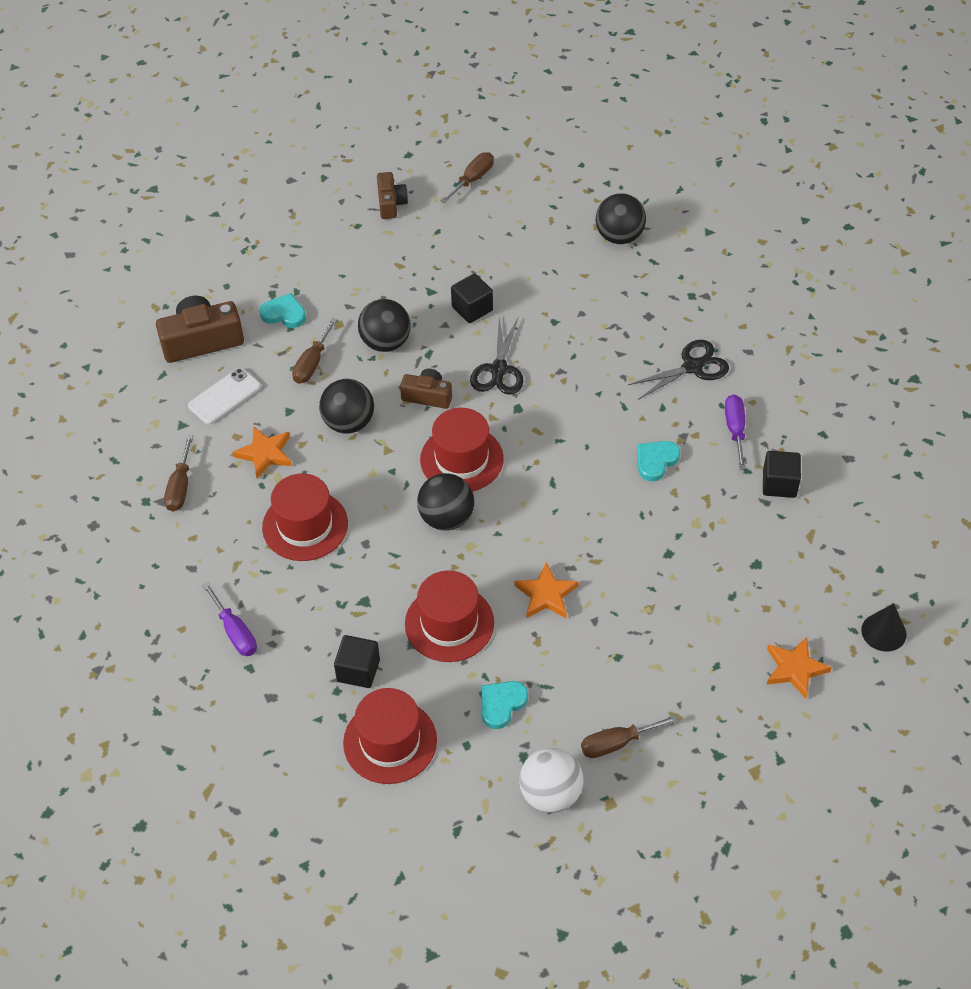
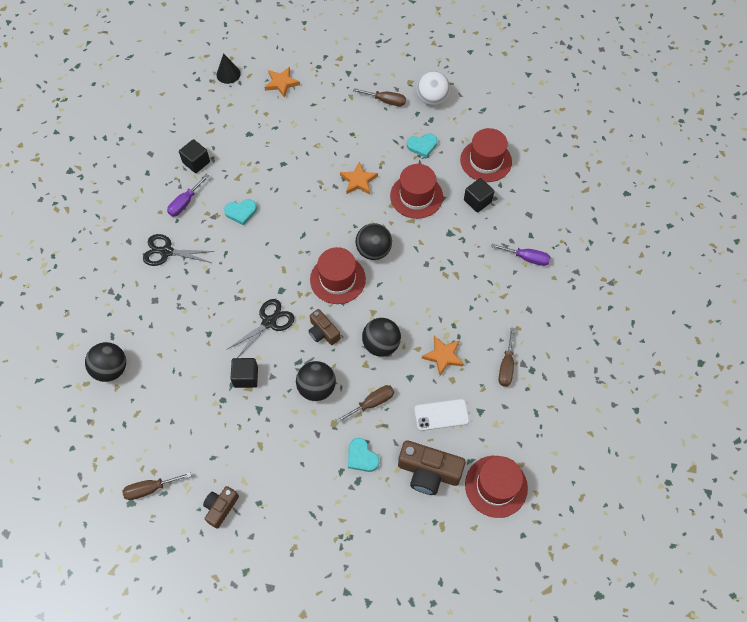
camera: 145 degrees left, 10 degrees up
brown screwdriver [164,435,193,511] -> brown screwdriver turned 150 degrees clockwise [499,327,515,387]
purple screwdriver [202,582,257,656] -> purple screwdriver turned 105 degrees clockwise [491,243,551,266]
red hat [262,473,348,561] -> red hat moved to [465,456,528,518]

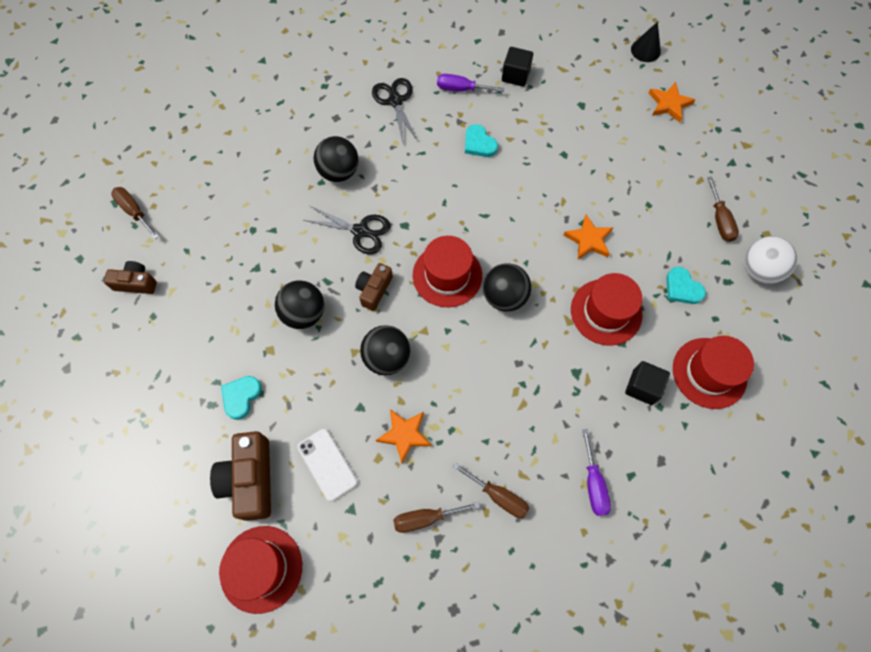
camera: 65 degrees right, 5 degrees up
black ball [85,342,126,382] -> black ball moved to [314,136,359,182]
black cube [230,358,258,388] -> none
brown screwdriver [336,385,394,423] -> brown screwdriver moved to [452,462,529,518]

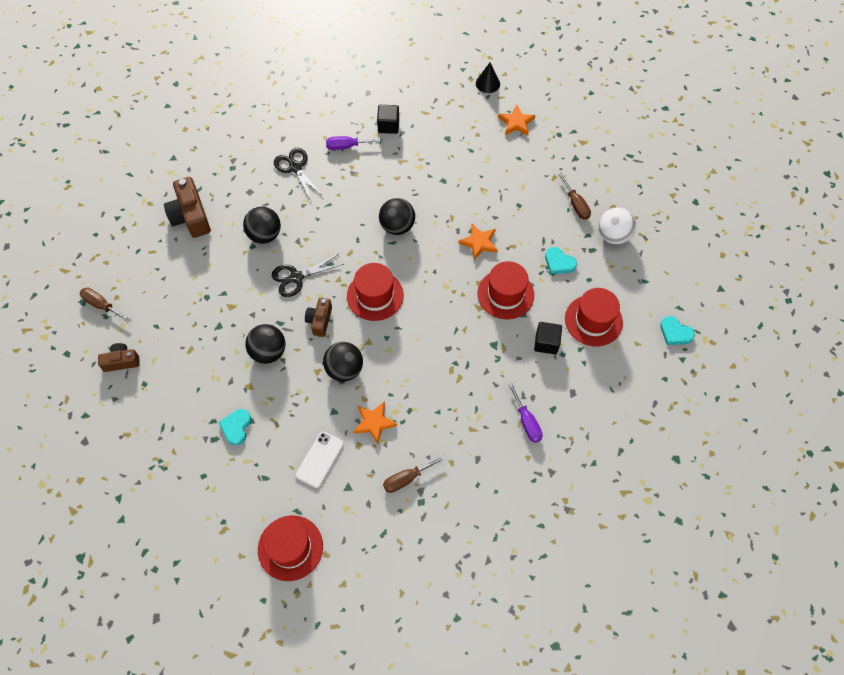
camera: 15 degrees left, 5 degrees down
brown camera [210,431,271,521] -> brown camera moved to [164,177,211,238]
white phone [297,429,358,501] -> white phone turned 75 degrees clockwise [296,432,344,488]
black scissors [303,206,390,254] -> black scissors turned 150 degrees clockwise [272,254,344,297]
brown screwdriver [452,462,529,518] -> none
turquoise heart [465,124,498,157] -> turquoise heart moved to [660,316,695,345]
black ball [483,263,531,311] -> black ball moved to [379,198,415,235]

